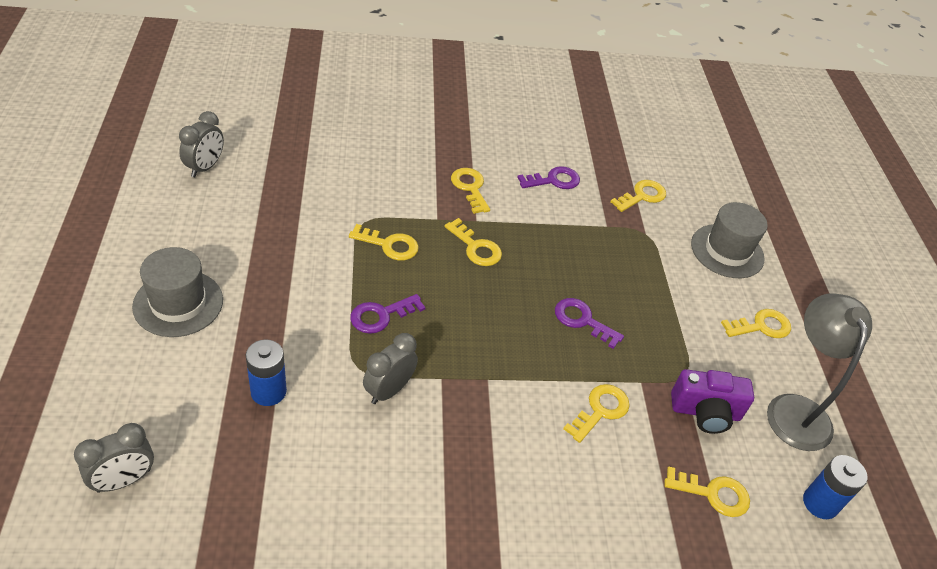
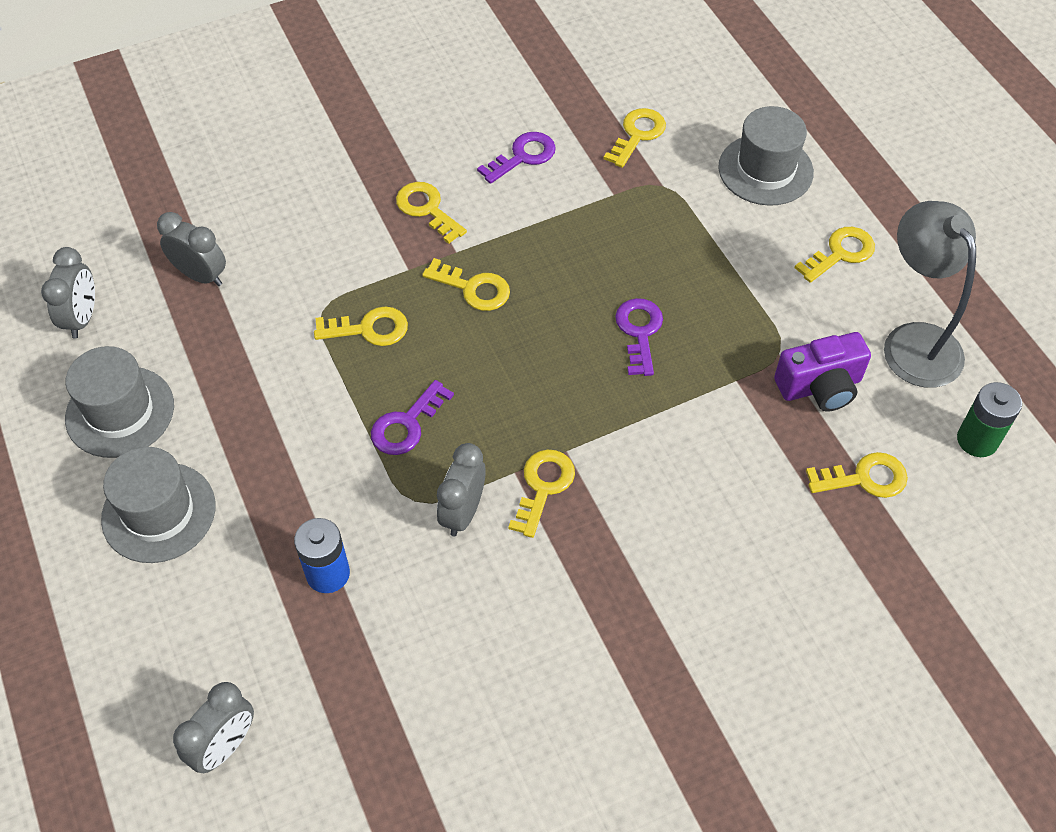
camera: 15 degrees left, 10 degrees up
purple key [555,298,624,349] -> purple key turned 75 degrees clockwise [615,298,663,376]
yellow key [563,384,630,443] -> yellow key moved to [508,450,575,538]
blue battery [803,455,868,519] -> green battery [957,382,1022,457]
none -> grey hat [65,346,174,458]
none -> grey clock [157,212,226,286]

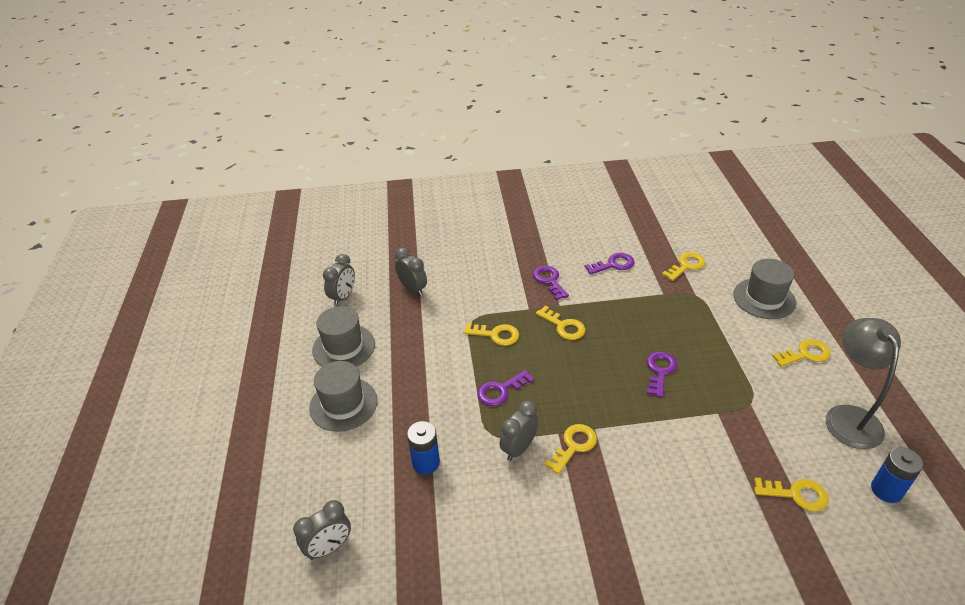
camera: 20 degrees right, 15 degrees down
yellow key [396,182,467,244] -> purple key [533,266,569,300]
purple camera [774,332,871,411] -> none
green battery [957,382,1022,457] -> blue battery [871,447,923,503]

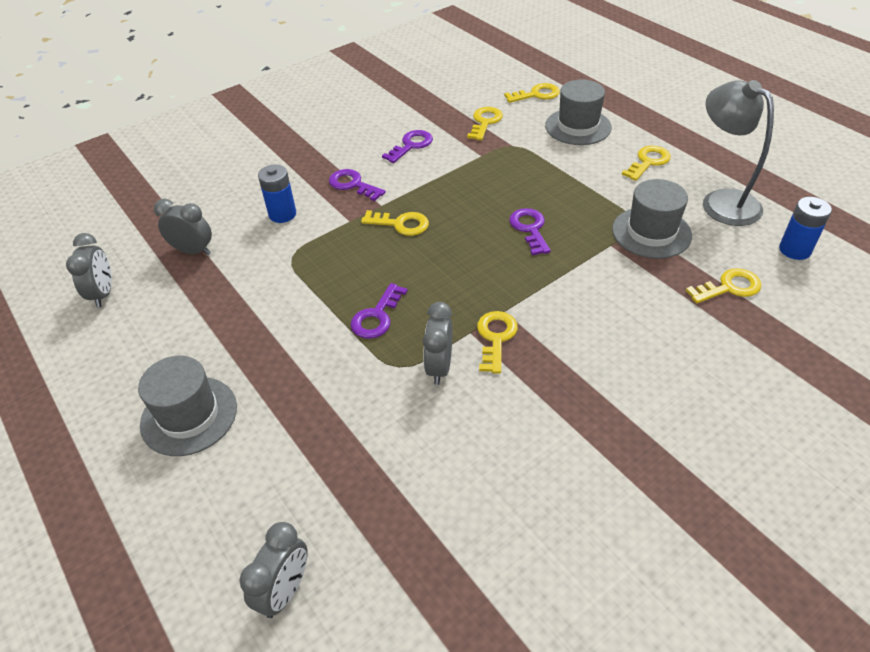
camera: 30 degrees left, 5 degrees up
grey hat [312,306,375,367] -> grey hat moved to [612,179,692,259]
blue battery [407,421,440,474] -> blue battery moved to [258,165,296,223]
yellow key [463,322,519,346] -> yellow key moved to [504,83,560,103]

